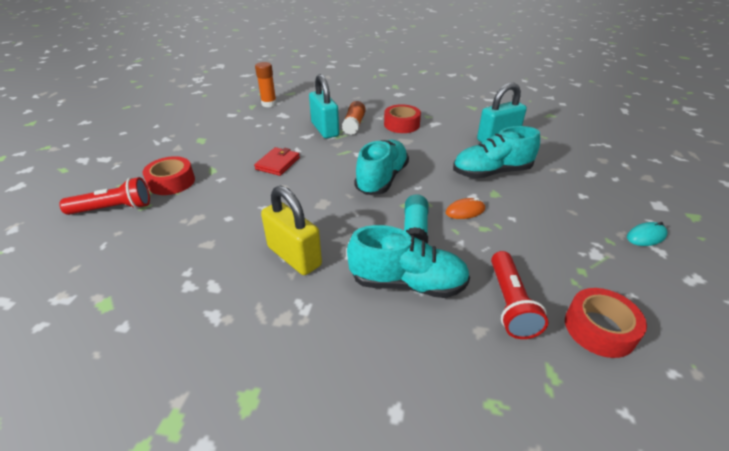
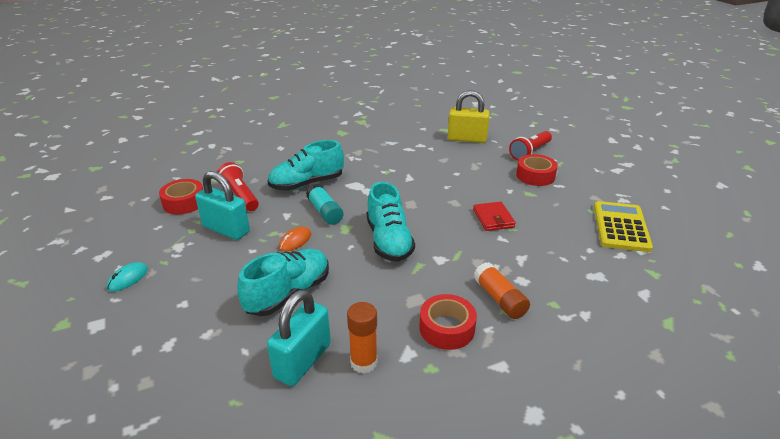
camera: 145 degrees right, 5 degrees down
orange glue stick [255,62,277,107] -> orange glue stick moved to [347,302,378,373]
yellow padlock [261,186,322,275] -> yellow padlock moved to [448,90,490,143]
turquoise padlock [309,74,339,139] -> turquoise padlock moved to [195,171,250,240]
none -> yellow calculator [594,201,653,252]

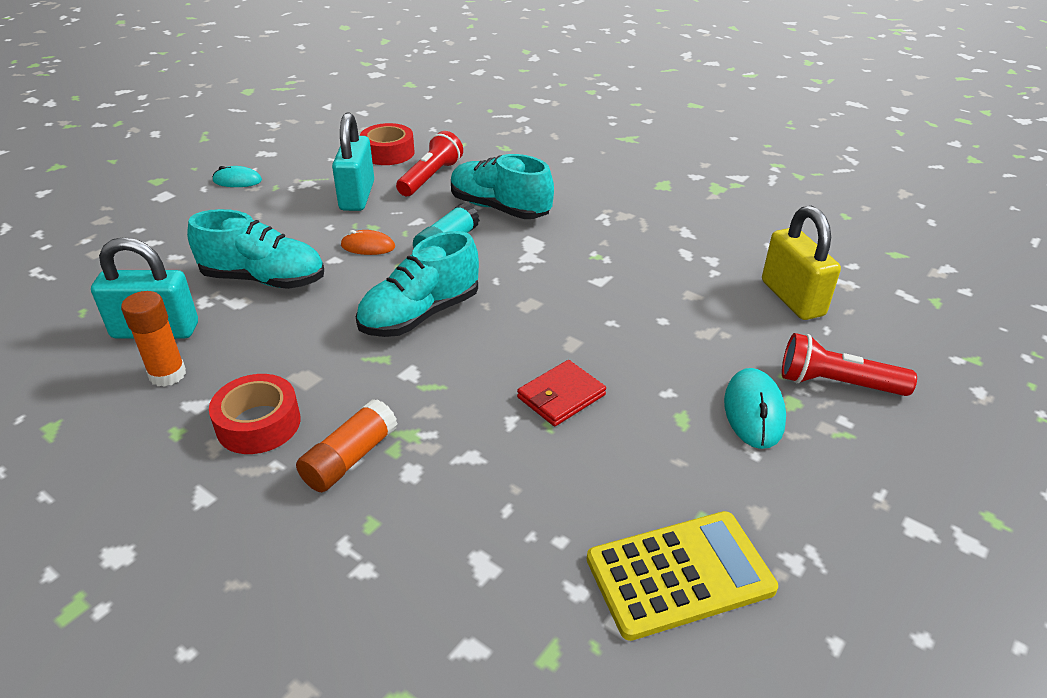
camera: 60 degrees right, 5 degrees up
red tape [516,154,558,186] -> turquoise mouse [724,368,786,449]

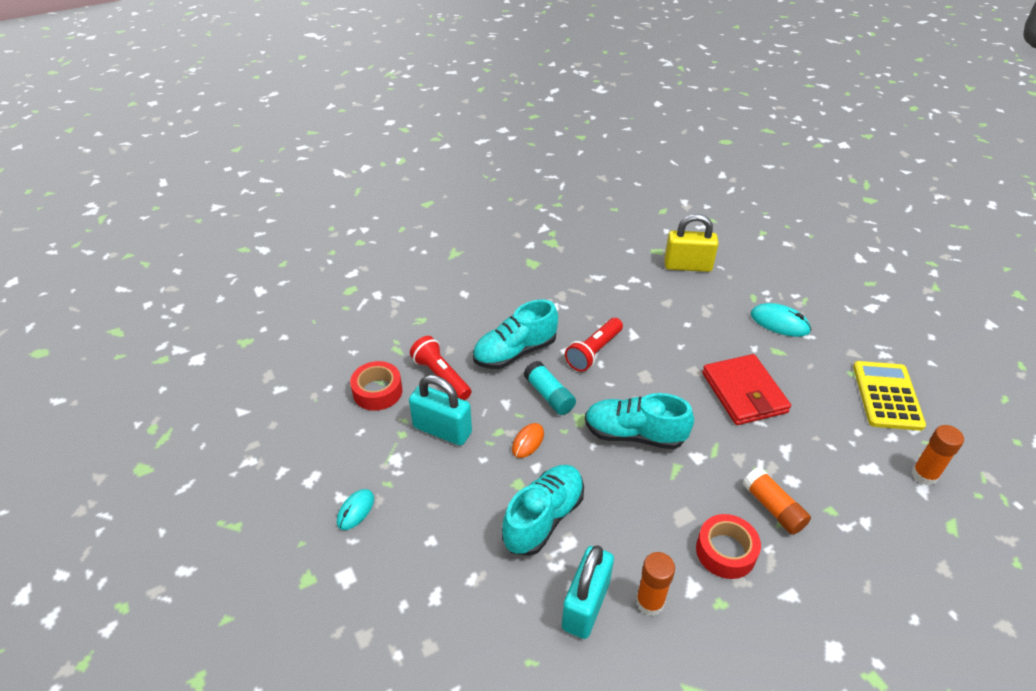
camera: 65 degrees left, 5 degrees up
turquoise shoe [356,231,479,337] -> turquoise shoe turned 120 degrees clockwise [585,393,694,449]
red wallet [517,360,606,426] -> red wallet [702,354,791,425], size x1.66
red flashlight [782,333,917,396] -> red flashlight moved to [565,318,623,372]
none -> orange glue stick [911,425,964,485]

